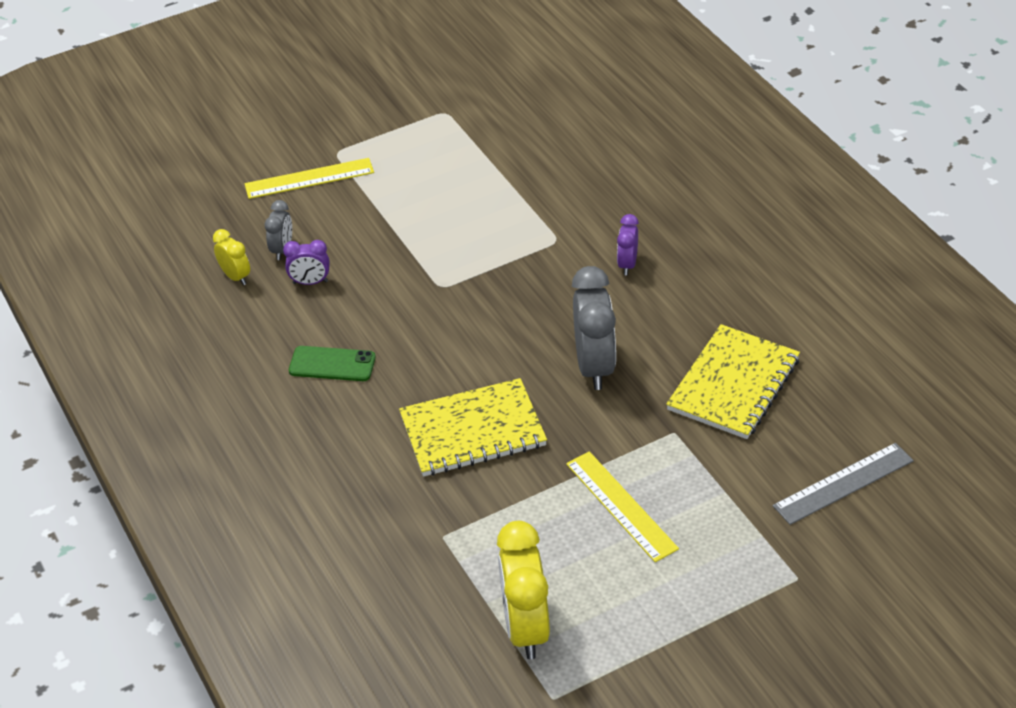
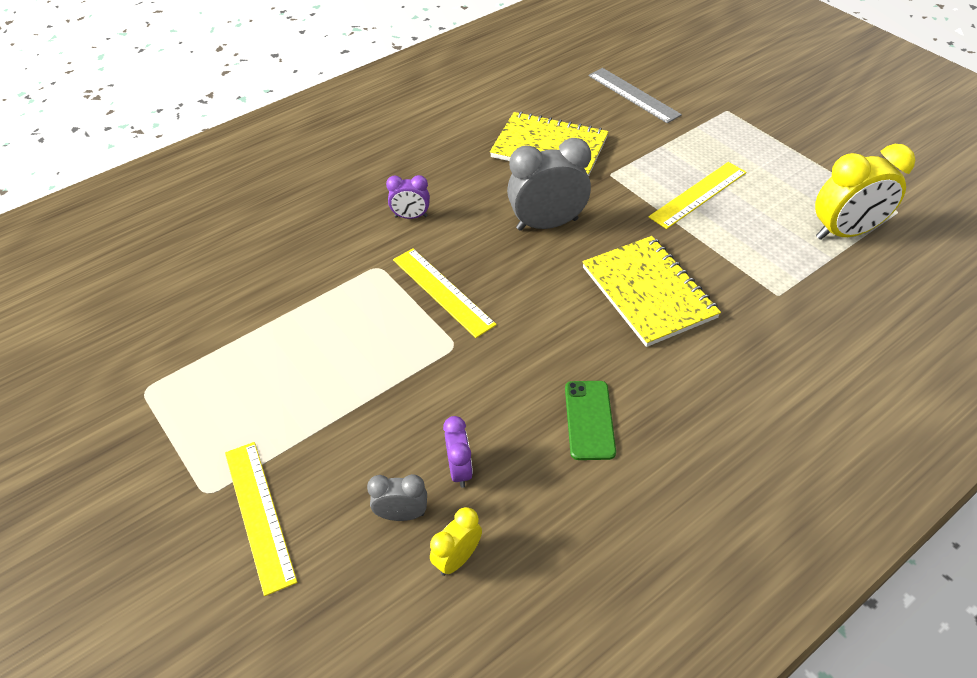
camera: 100 degrees left, 5 degrees up
none -> yellow ruler [393,248,497,338]

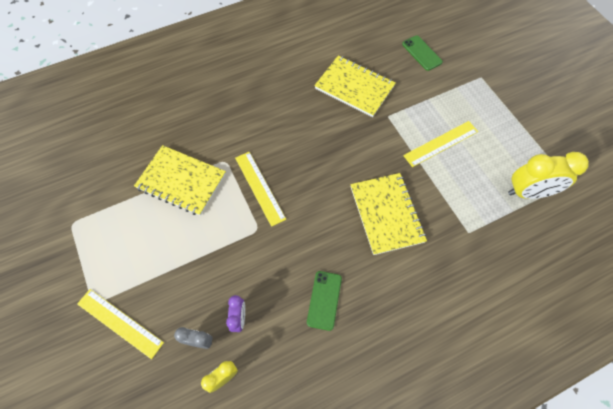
camera: 10 degrees right, 15 degrees up
yellow ruler [225,442,297,596] -> yellow ruler turned 45 degrees counterclockwise [77,289,164,359]
purple clock [386,175,430,219] -> none
grey clock [507,138,591,231] -> none
grey ruler [589,68,682,123] -> green phone [402,36,443,71]
none -> yellow notebook [134,145,226,216]

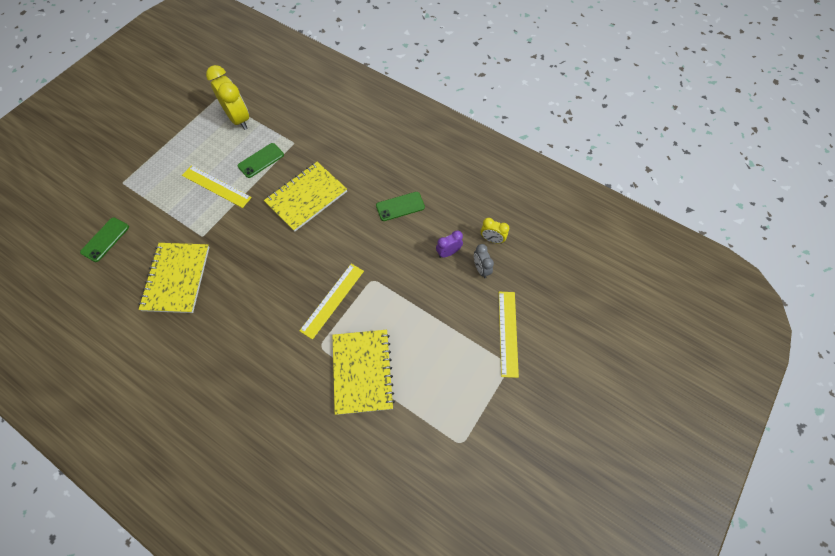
camera: 120 degrees left, 0 degrees up
none -> green phone [238,143,284,178]

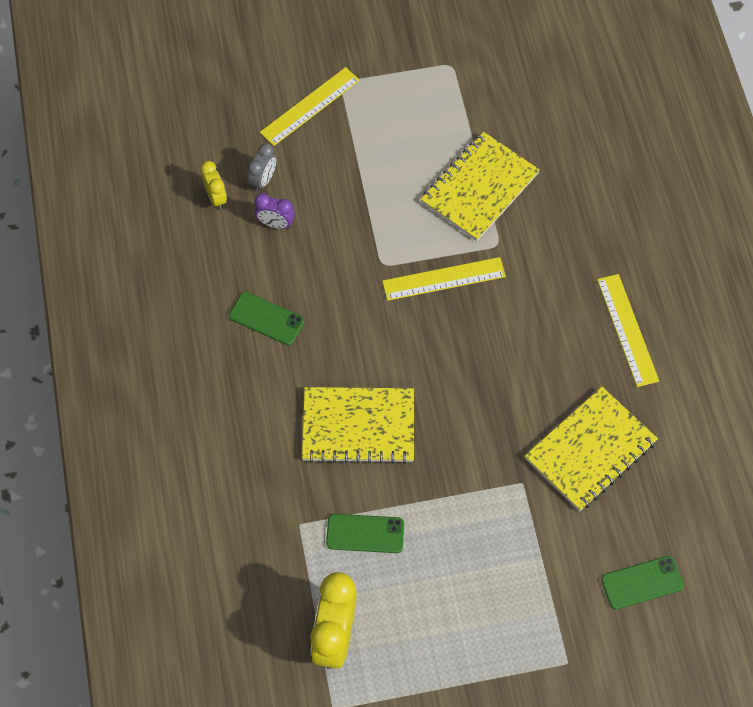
camera: 135 degrees left, 0 degrees up
yellow ruler [182,165,252,208] -> yellow ruler moved to [597,274,659,387]

